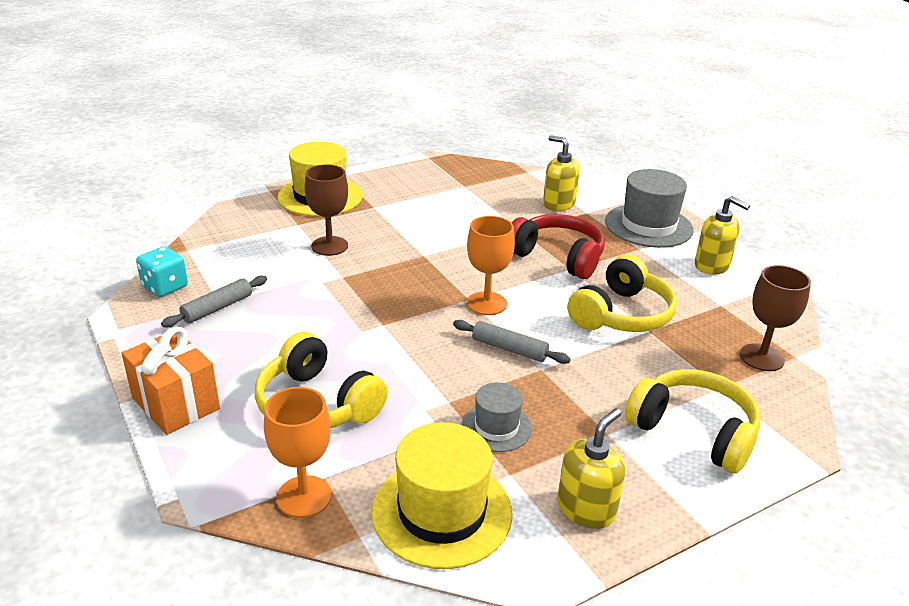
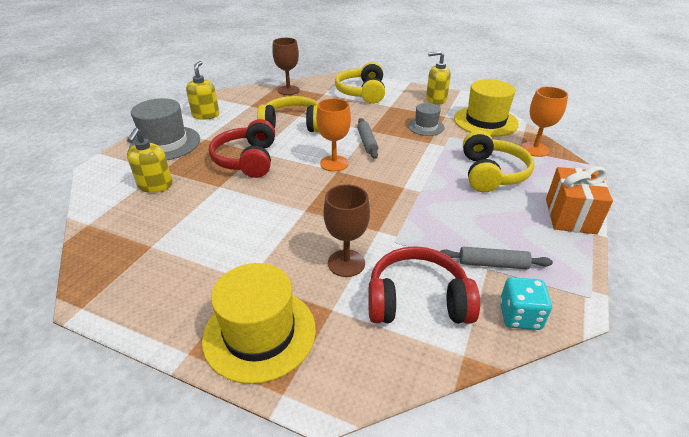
camera: 125 degrees left, 5 degrees up
none -> red headphones [368,246,480,324]

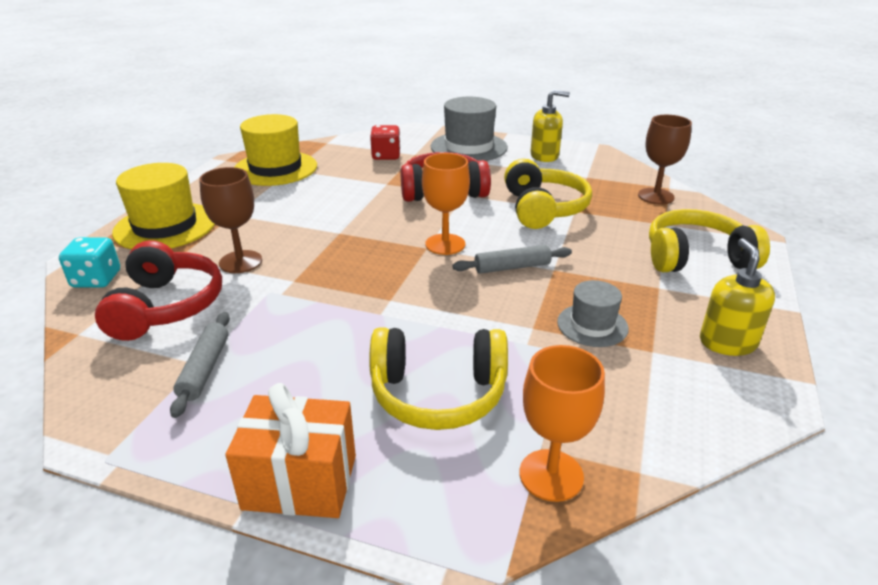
camera: 85 degrees right, 5 degrees down
yellow soap dispenser [127,128,173,193] -> red dice [370,125,401,160]
yellow hat [454,79,519,137] -> yellow hat moved to [234,114,317,186]
turquoise dice [500,277,552,330] -> turquoise dice moved to [59,237,120,288]

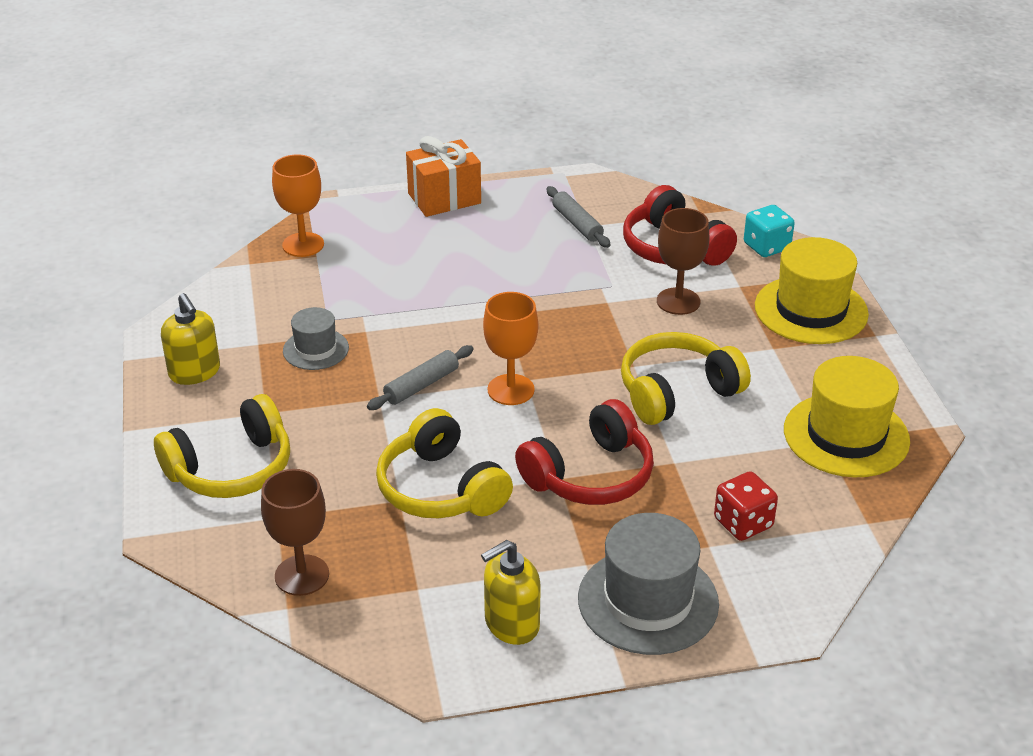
camera: 150 degrees right, 5 degrees up
yellow headphones [369,327,508,430] -> yellow headphones moved to [621,332,751,425]

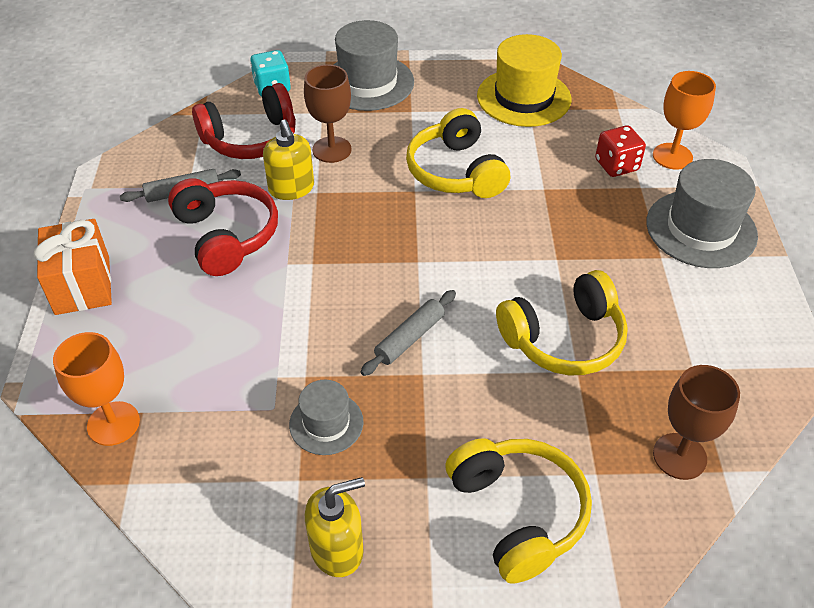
camera: 80 degrees left, 10 degrees up
grey rolling pin [367,345,474,410] -> grey rolling pin turned 75 degrees clockwise [361,290,456,376]
yellow soap dispenser [481,540,541,645] -> yellow soap dispenser moved to [263,119,314,200]
orange goblet [483,292,538,405] -> orange goblet moved to [653,71,716,170]
red headphones [515,399,654,505] -> red headphones moved to [168,178,278,276]
yellow hat [755,237,869,344] -> grey hat [333,20,414,111]

